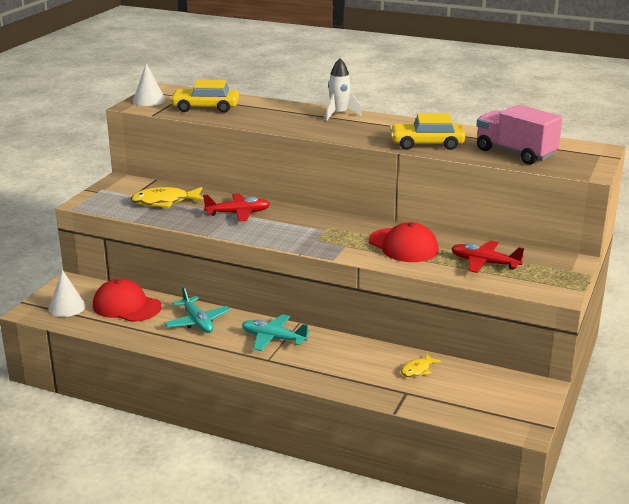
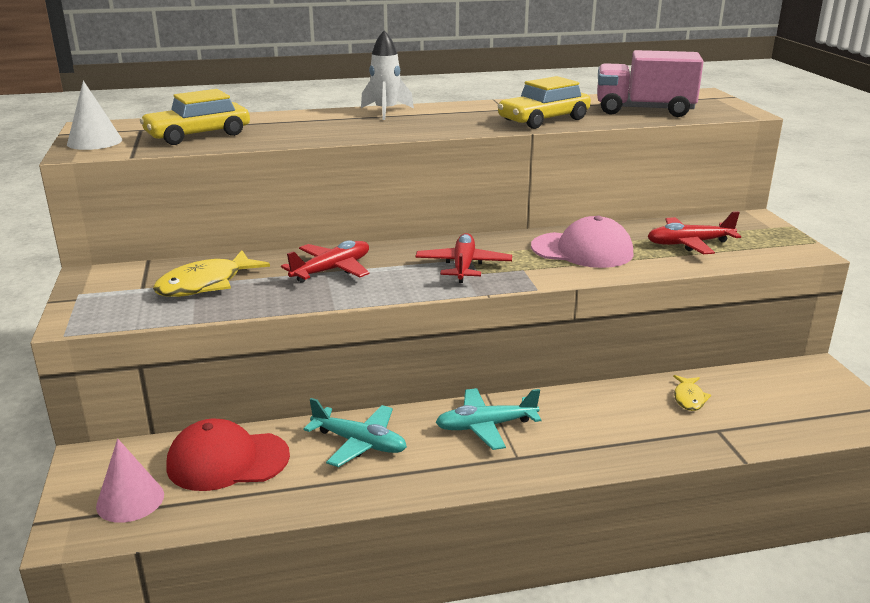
camera: 35 degrees left, 0 degrees up
white cone [48,270,86,317] -> pink cone [96,439,164,523]
red cap [369,222,439,262] -> pink cap [531,216,633,268]
none -> red plane [415,233,512,283]

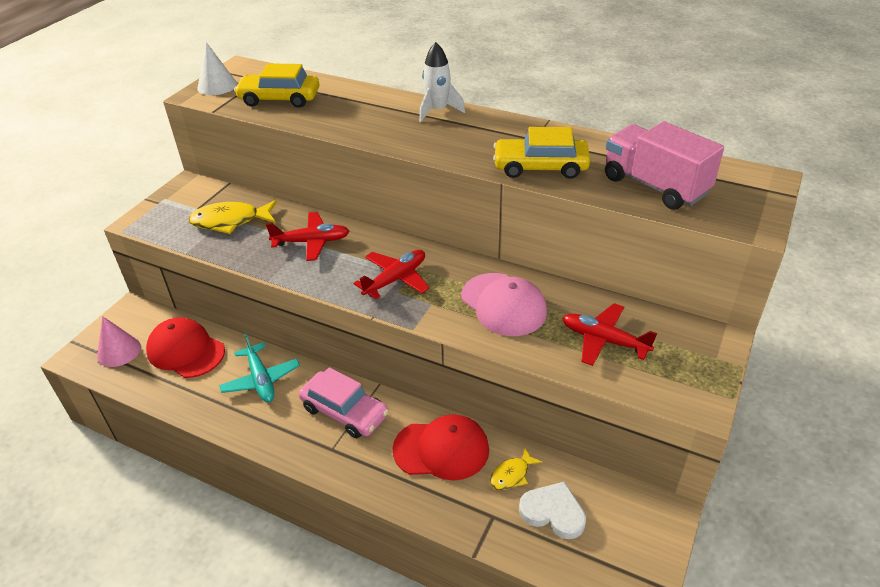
camera: 40 degrees right, 15 degrees up
turquoise plane [435,388,541,450] -> pink car [298,367,389,438]
none -> red cap [392,414,489,480]
none -> white heart [519,481,586,539]

